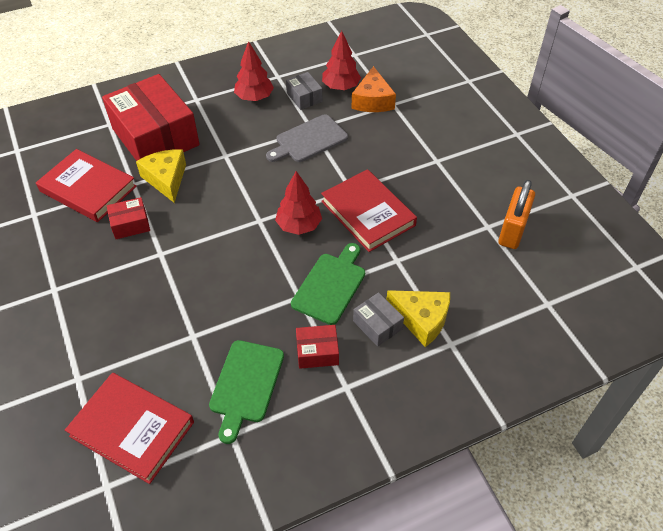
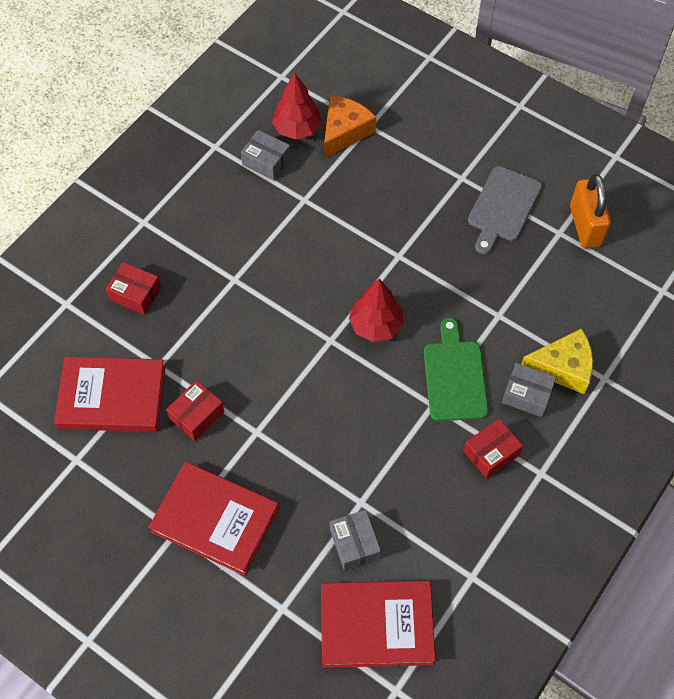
camera: 30 degrees left, 10 degrees up
red box [102,74,200,161] -> red box [106,262,161,315], size x0.43
yellow cheese [136,149,186,203] -> none
green cutting board [209,340,284,444] -> none
red tree [234,41,274,101] -> none
grey cutting board [266,114,348,162] -> grey cutting board moved to [468,166,542,254]
red book [321,169,417,252] -> red book moved to [149,462,279,576]
orange cheese [351,66,396,112] -> orange cheese turned 120 degrees counterclockwise [324,95,376,158]
none -> grey box [330,510,381,570]

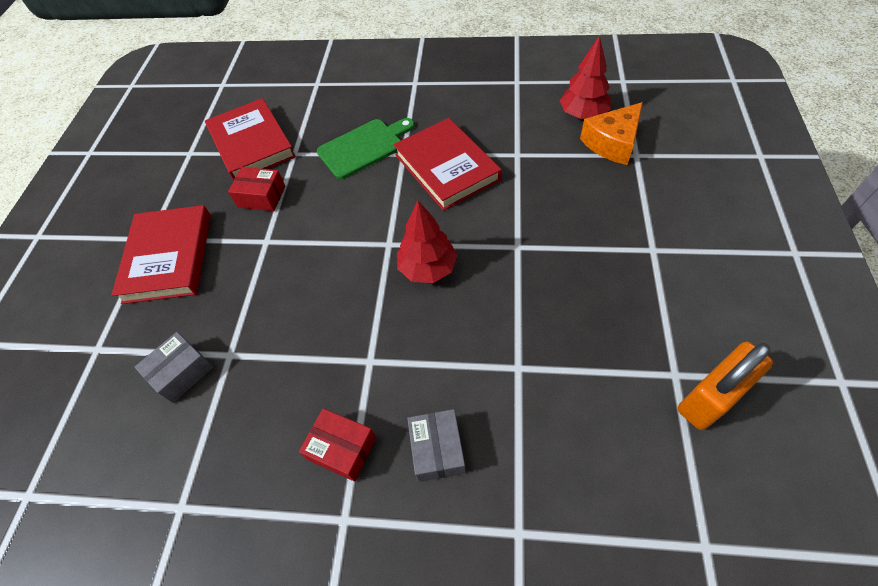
camera: 65 degrees right, 5 degrees down
red box [106,262,161,315] -> none
grey box [241,130,291,180] -> none
red book [321,581,436,668] -> red book moved to [393,118,502,211]
orange cheese [324,95,376,158] -> orange cheese turned 135 degrees clockwise [580,102,643,165]
green cutting board [424,318,489,421] -> green cutting board moved to [317,118,414,179]
grey cutting board [468,166,542,254] -> none
yellow cheese [521,328,593,394] -> none

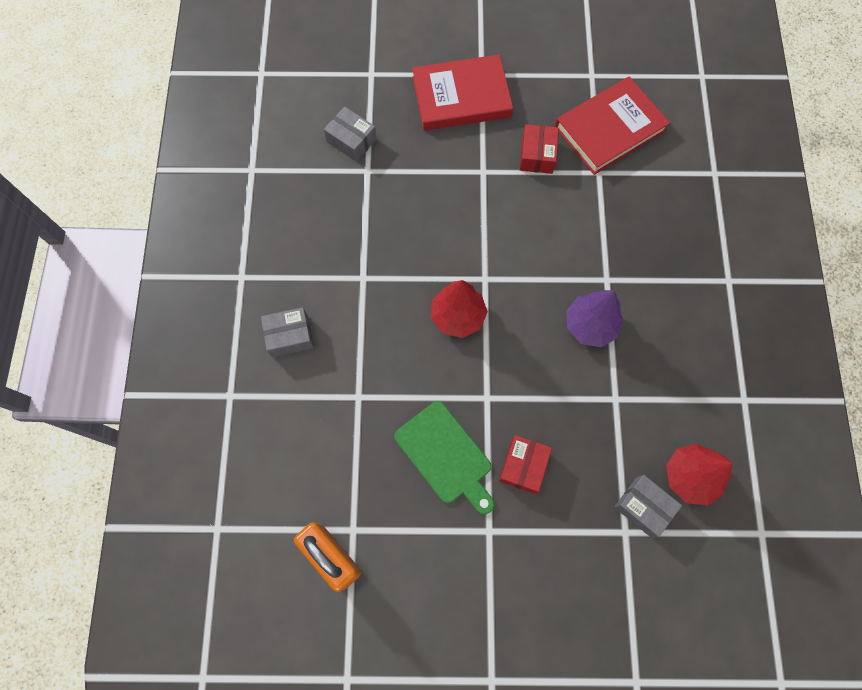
camera: 80 degrees right, 15 degrees up
red box [299,408,376,482] -> red box moved to [499,435,552,494]
green cutting board [317,118,414,179] -> green cutting board moved to [394,401,494,515]
red book [393,118,502,211] -> purple tree [566,290,623,347]
orange cheese [580,102,643,165] -> grey box [614,475,682,537]

